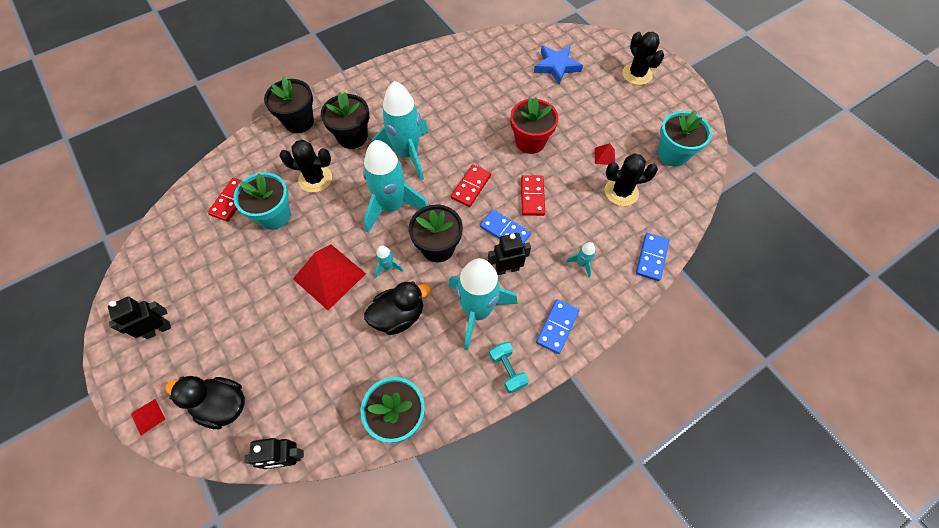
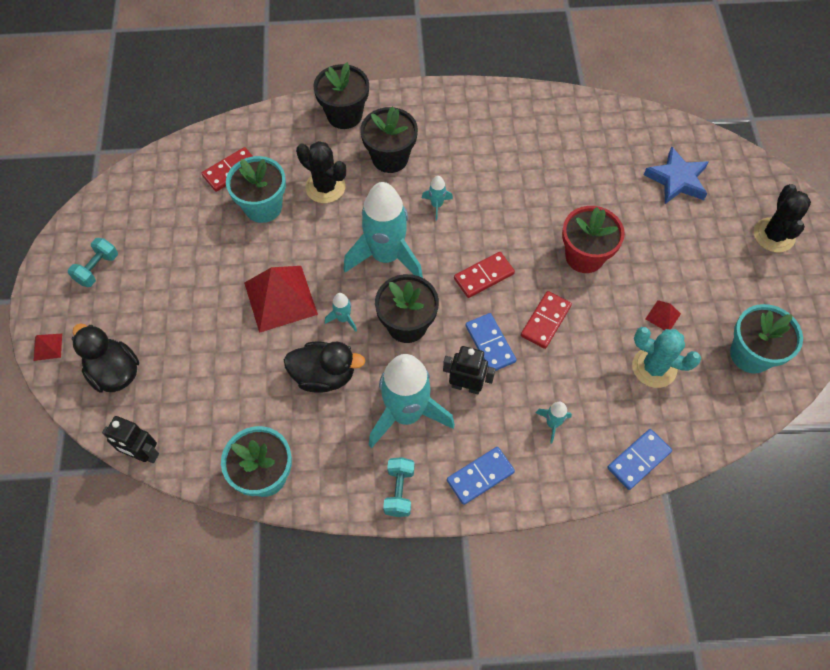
camera: 30 degrees right, 0 degrees up
black robot [108,297,171,339] -> turquoise dumbbell [68,238,118,287]
turquoise rocket [371,81,428,180] -> turquoise rocket [422,176,453,220], size x0.41
black cactus [605,154,658,206] -> turquoise cactus [632,327,701,388]

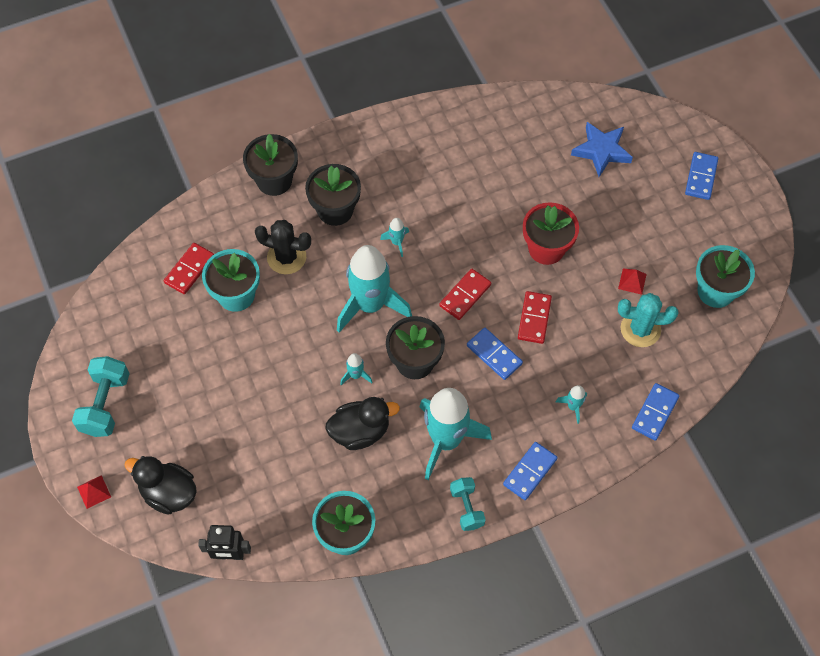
camera: 20 degrees left, 0 degrees up
turquoise dumbbell [68,238,118,287] -> turquoise dumbbell [72,356,130,437], size x1.57
red pyramid [244,266,318,333] -> none
black robot [443,346,496,394] -> none
black cactus [754,184,811,252] -> blue domino [685,152,718,200]

